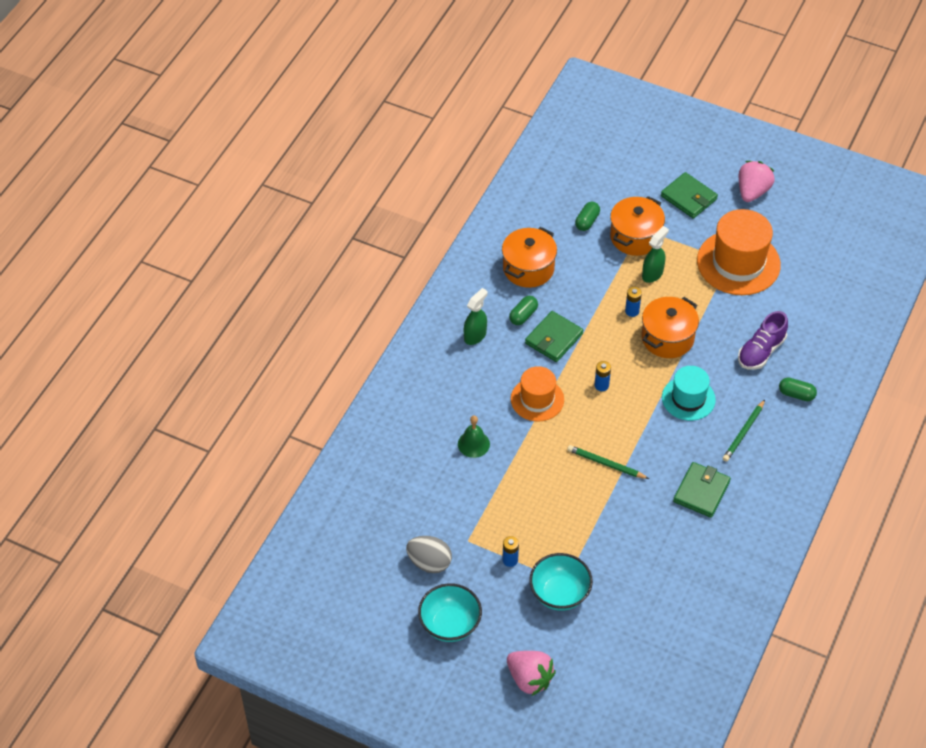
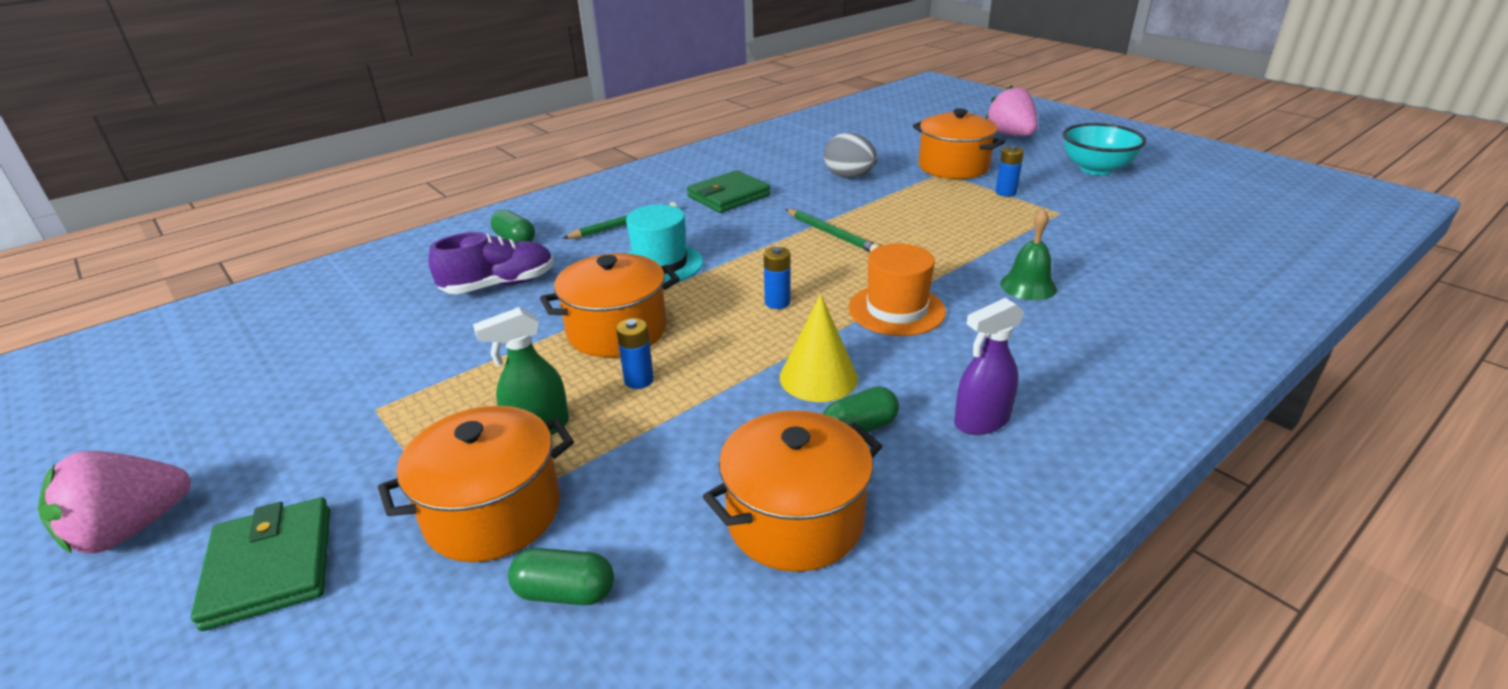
camera: 155 degrees left, 20 degrees down
grey egg [406,536,452,573] -> grey egg moved to [824,133,877,178]
green spray bottle [464,288,488,345] -> purple spray bottle [954,298,1024,435]
green wallet [525,311,583,362] -> yellow cone [780,294,858,402]
turquoise bowl [529,553,593,611] -> orange pot [913,109,1005,179]
green capsule [575,202,600,231] -> green capsule turned 45 degrees clockwise [508,548,614,605]
orange hat [697,209,781,295] -> none

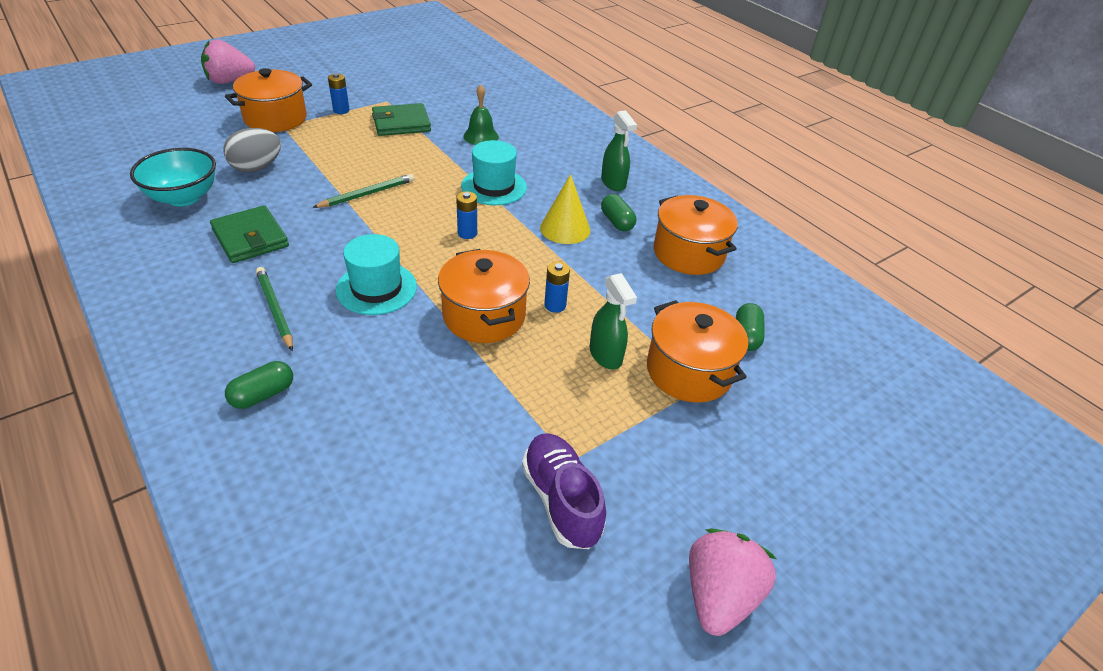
camera: 90 degrees left, 10 degrees up
pink strawberry [38,451,191,554] -> pink strawberry turned 120 degrees counterclockwise [689,528,776,636]
green wallet [191,497,330,631] -> green wallet moved to [372,103,431,136]
purple shoe [429,232,554,294] -> purple shoe moved to [522,433,606,549]
orange hat [849,243,946,336] -> turquoise hat [461,140,527,205]
purple spray bottle [954,298,1024,435] -> green spray bottle [601,110,637,191]
turquoise bowl [1063,123,1146,175] -> turquoise bowl moved to [130,148,216,206]

